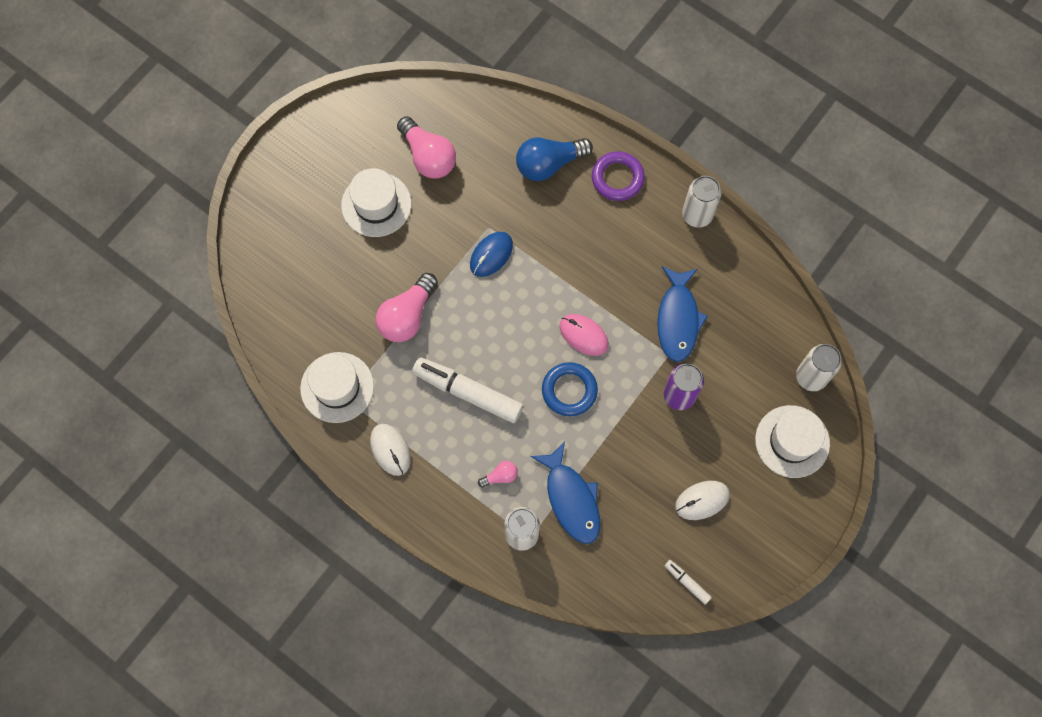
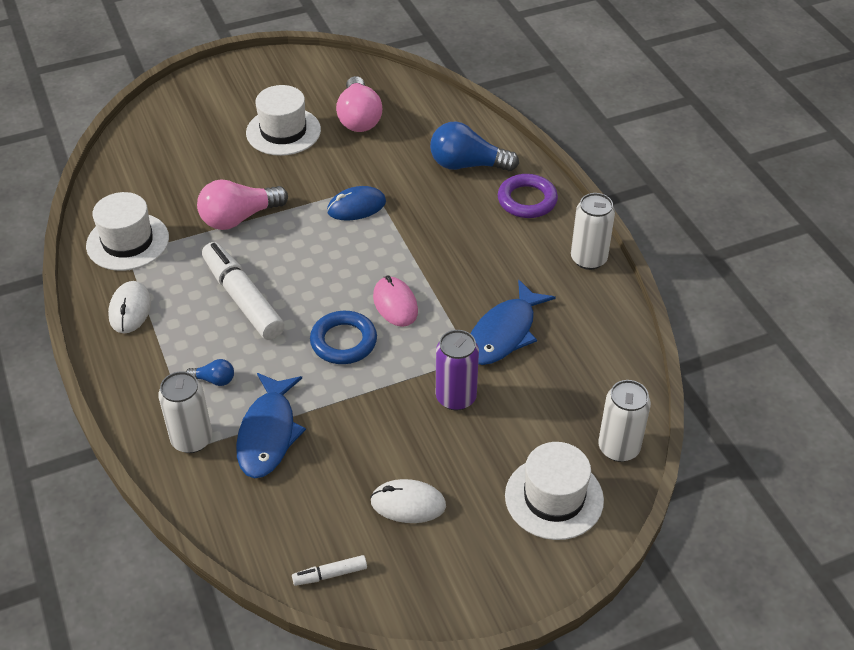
camera: 30 degrees right, 25 degrees down
pink light bulb [478,461,518,488] -> blue light bulb [186,359,234,386]
white marker [665,560,712,604] -> white marker turned 90 degrees counterclockwise [292,555,367,586]

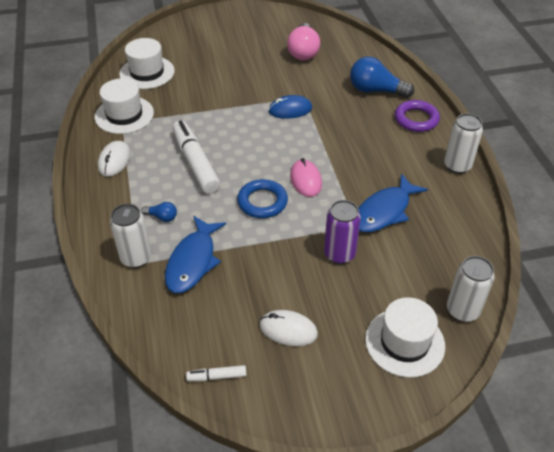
camera: 10 degrees right, 0 degrees up
pink light bulb [197,179,288,230] -> none
white hat [246,85,321,156] -> white hat moved to [119,38,175,89]

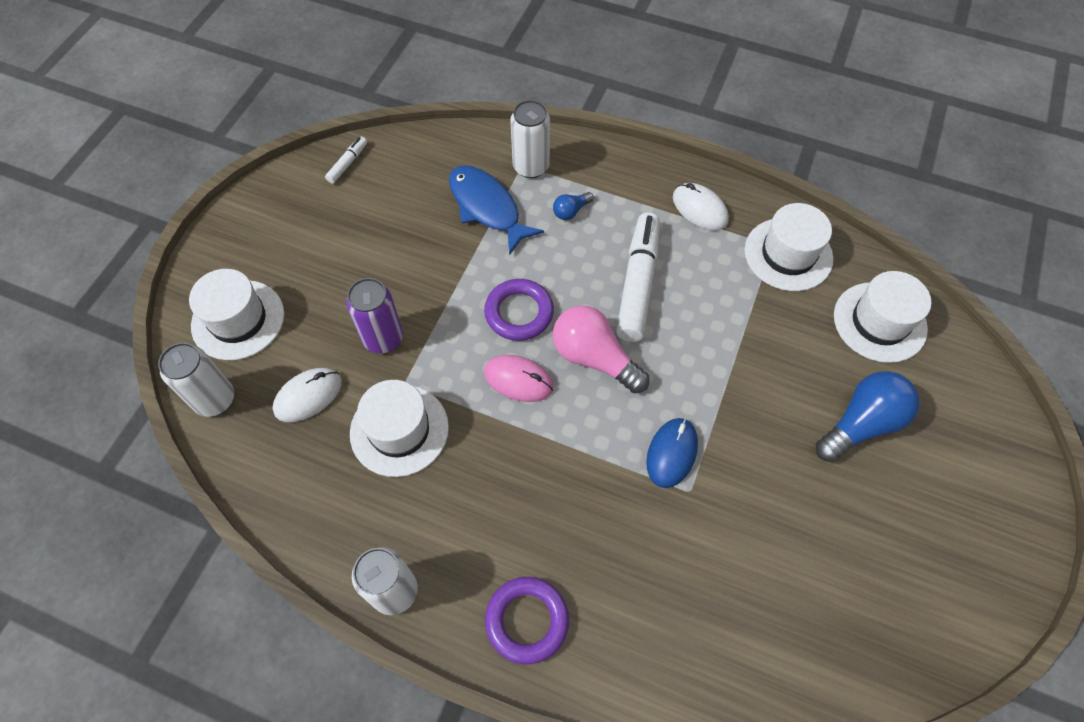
camera: 125 degrees right, 15 degrees up
white marker [172,120,221,194] -> white marker turned 90 degrees counterclockwise [616,213,660,342]
blue ring [237,179,288,218] -> purple ring [484,279,554,341]
white mouse [259,310,318,346] -> white mouse moved to [273,368,342,422]
pink light bulb [287,23,320,60] -> pink light bulb moved to [553,305,649,393]
blue light bulb [350,57,414,98] -> blue light bulb moved to [816,371,920,462]
blue fish [358,174,428,232] -> white hat [350,380,449,477]

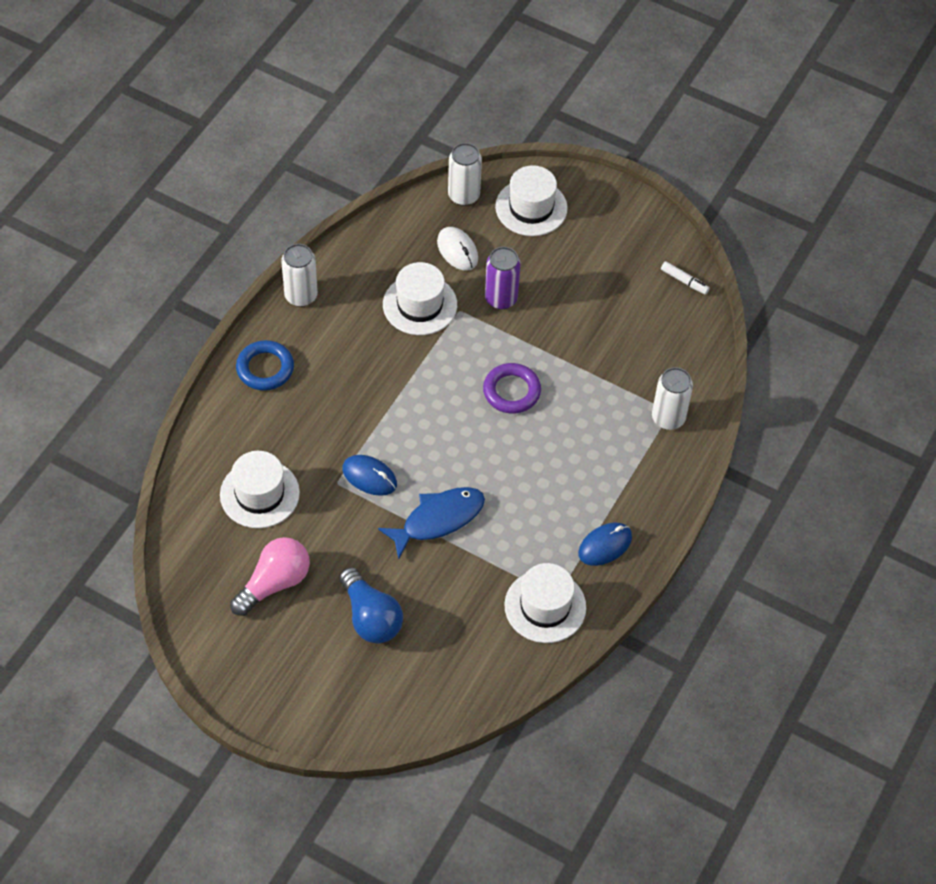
camera: 95 degrees right, 5 degrees down
blue fish [449,166,544,254] -> blue fish moved to [378,487,485,559]
pink mouse [484,355,554,402] -> none
purple ring [485,577,569,665] -> blue ring [236,340,294,391]
blue light bulb [553,192,594,220] -> none
pink light bulb [553,305,649,393] -> pink light bulb moved to [230,537,310,616]
white marker [616,213,660,342] -> none
white mouse [673,183,729,230] -> blue mouse [578,523,632,566]
white hat [834,271,931,363] -> white hat moved to [220,451,300,528]

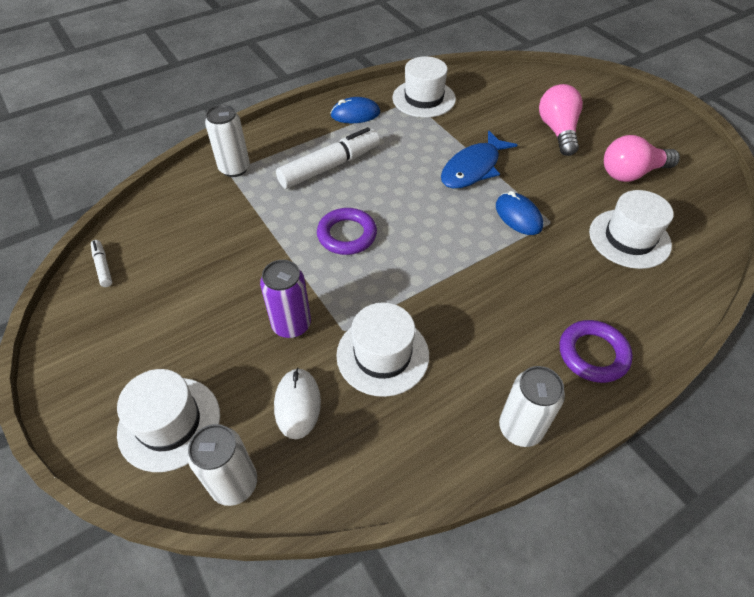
camera: 150 degrees left, 5 degrees down
blue ring [236,340,294,391] -> purple ring [560,320,633,383]
blue light bulb [339,567,403,644] -> pink light bulb [539,84,583,156]
blue fish [378,487,485,559] -> blue fish turned 45 degrees counterclockwise [441,130,517,189]
none -> white marker [276,127,380,189]

